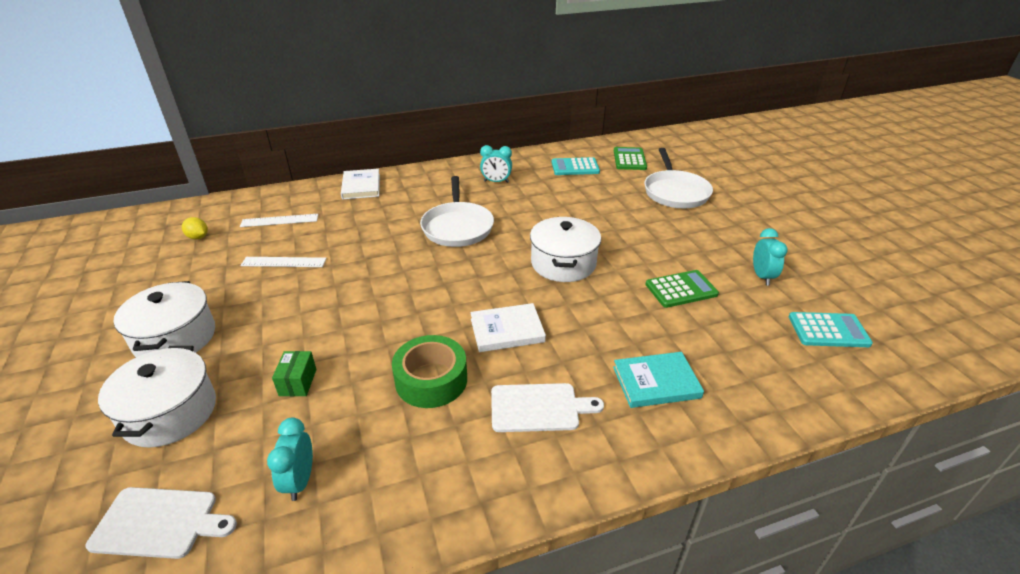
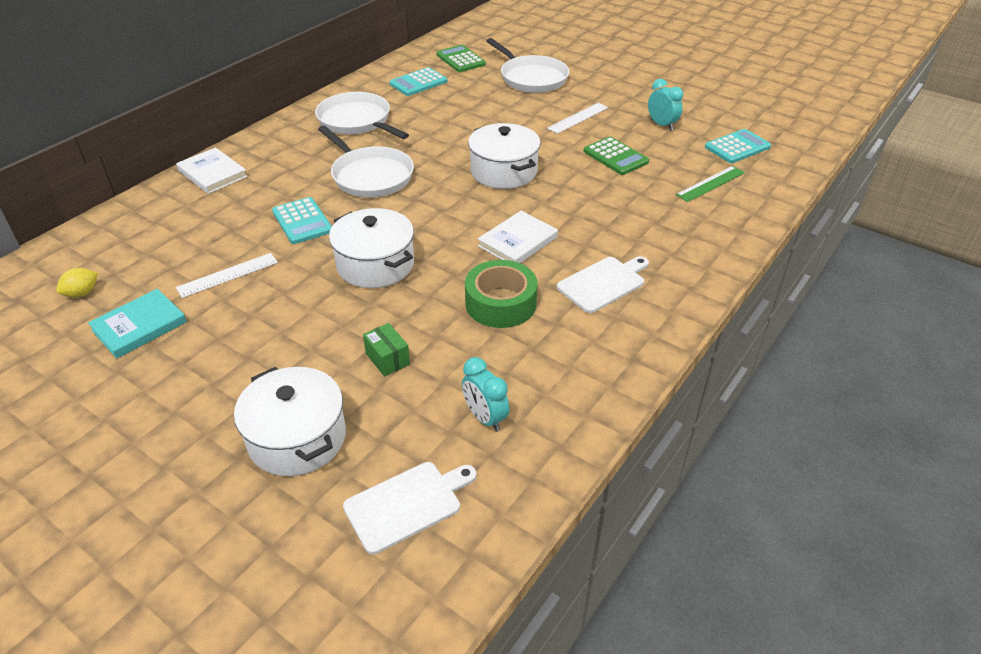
camera: 35 degrees left, 5 degrees up
white pot [113,281,215,357] -> white pot moved to [329,208,414,288]
yellow lemon [182,217,208,239] -> yellow lemon turned 45 degrees counterclockwise [56,268,98,298]
white ruler [240,214,318,227] -> white ruler moved to [547,103,608,134]
turquoise clock [480,145,512,183] -> white pan [315,92,409,139]
turquoise book [613,352,704,408] -> turquoise book moved to [88,289,187,359]
green calculator [645,270,719,308] -> green calculator turned 105 degrees clockwise [584,136,649,175]
none -> turquoise calculator [272,197,332,244]
none -> green ruler [676,166,745,202]

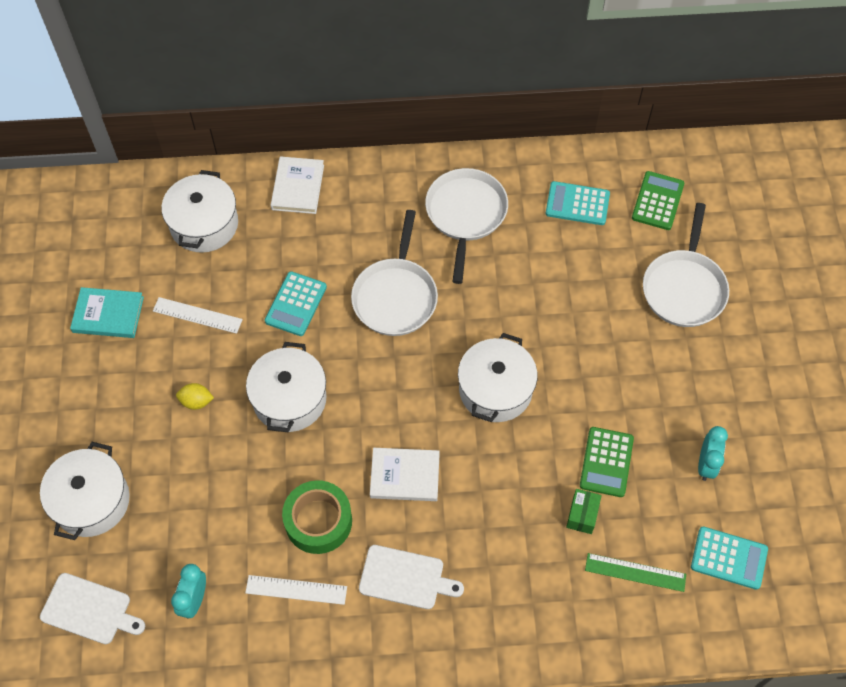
camera: 50 degrees right, 20 degrees up
yellow lemon [56,268,98,298] -> yellow lemon moved to [176,383,214,410]
green box [363,323,410,377] -> green box moved to [566,489,602,534]
white ruler [547,103,608,134] -> white ruler moved to [245,575,347,605]
none -> white pot [162,170,238,253]

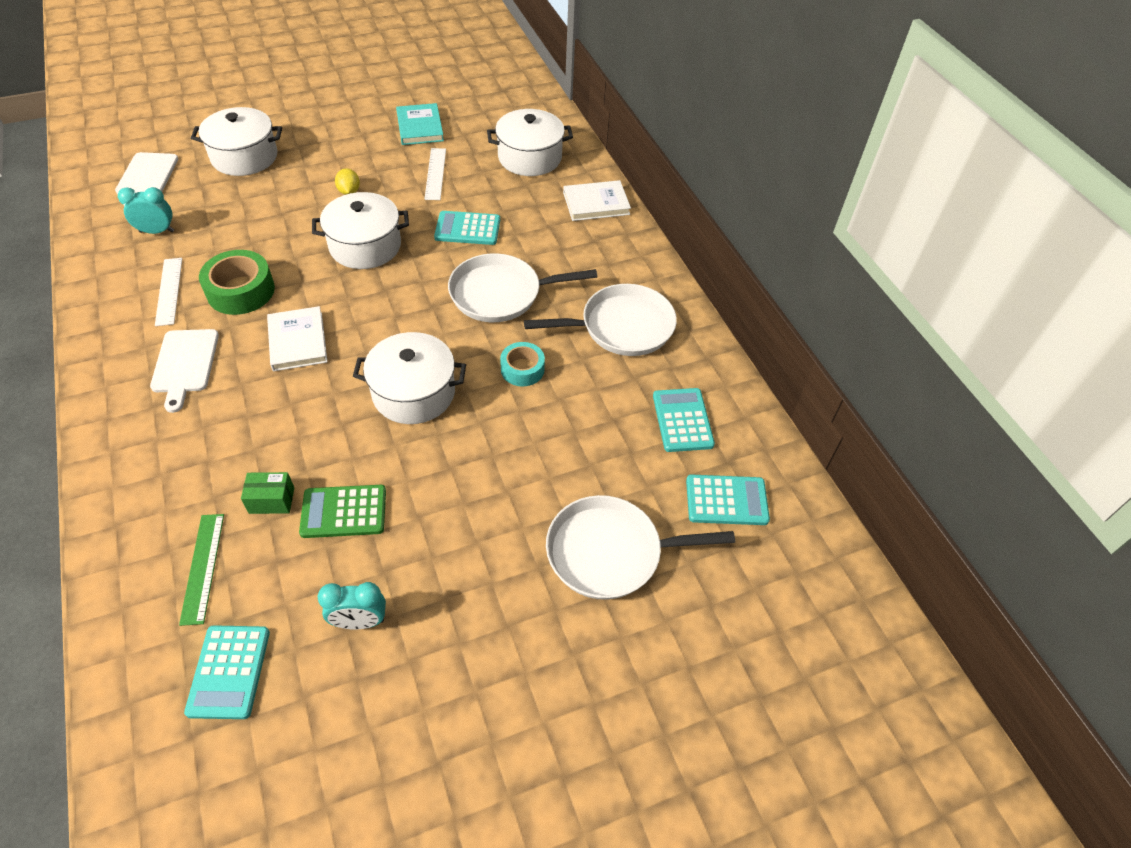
camera: 70 degrees right, 10 degrees down
green calculator [632,171,684,230] -> turquoise calculator [686,474,770,525]
none -> turquoise tape [500,342,545,386]

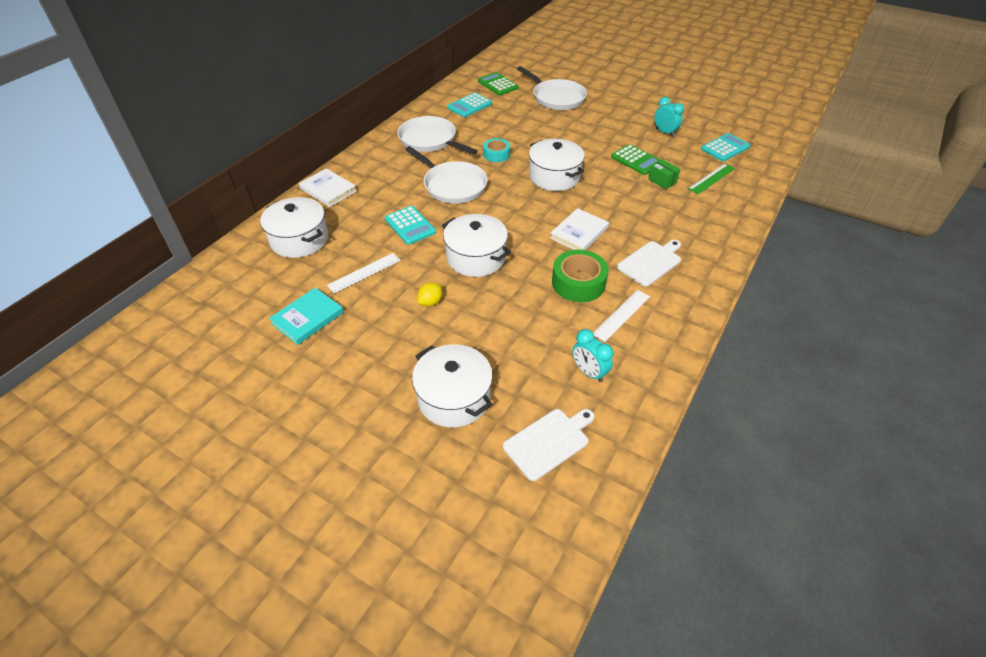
camera: 125 degrees left, 5 degrees down
turquoise calculator [686,474,770,525] -> green calculator [478,72,519,95]

